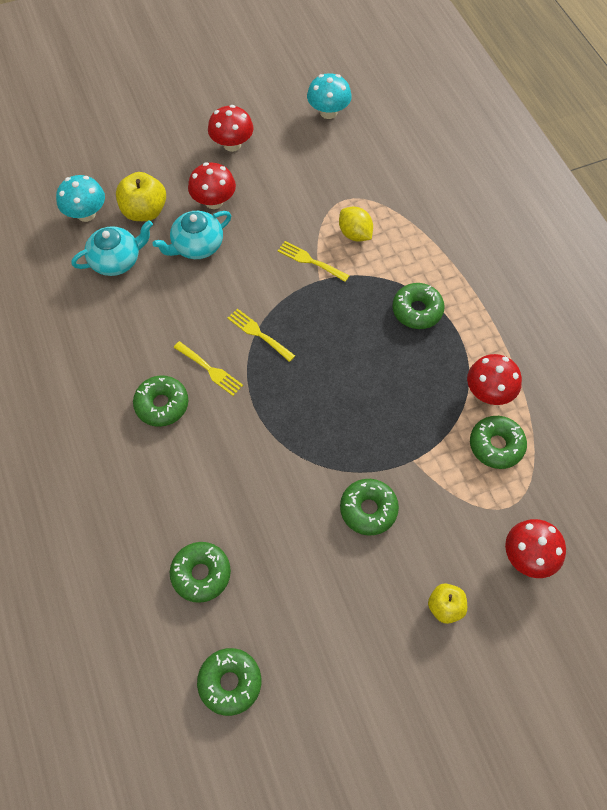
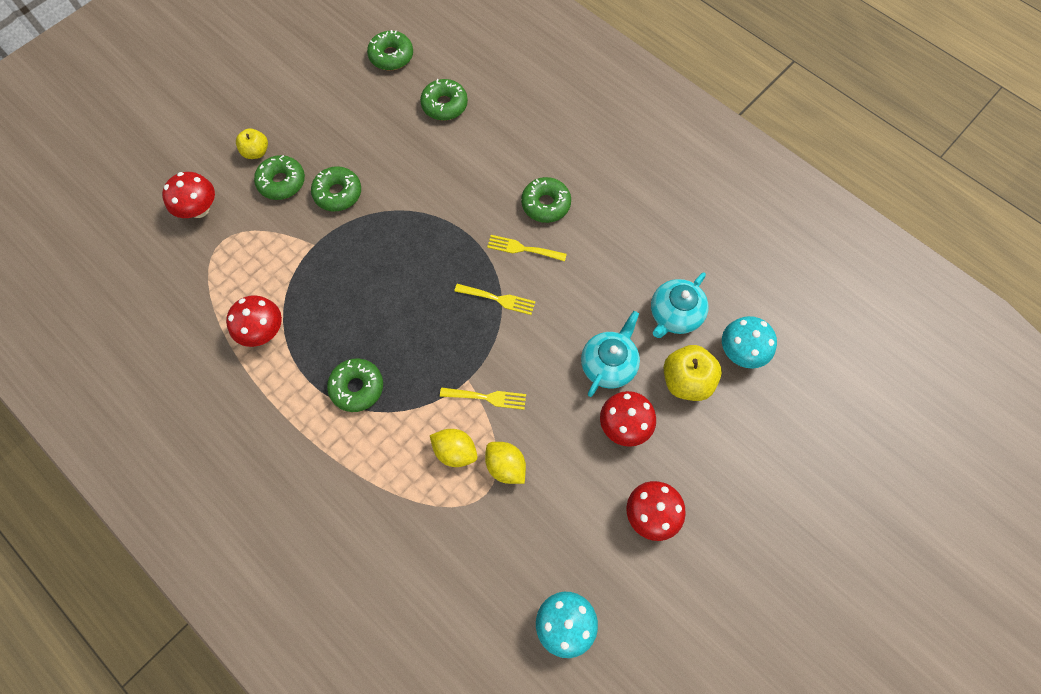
camera: 155 degrees right, 5 degrees up
green donut [470,416,527,469] -> green donut moved to [254,155,305,200]
none -> yellow lemon [485,442,526,484]

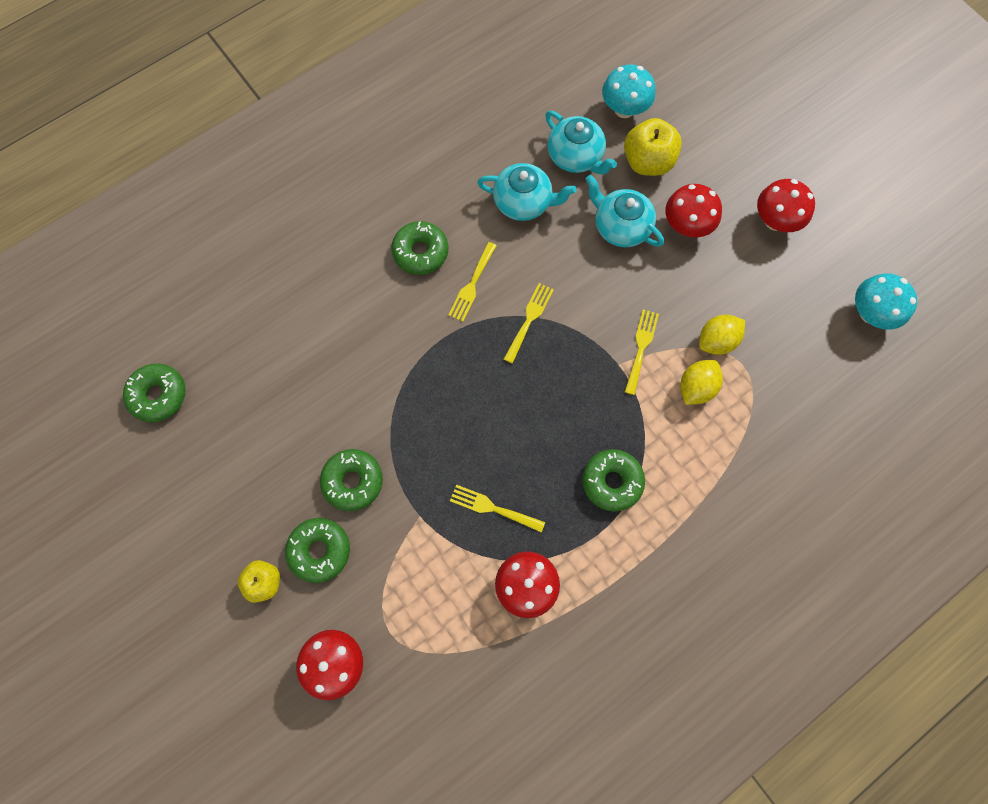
camera: 80 degrees left, 5 degrees up
green donut [420,79,468,121] -> none
none -> yellow fork [450,485,545,533]
none -> turquoise teapot [477,163,576,221]

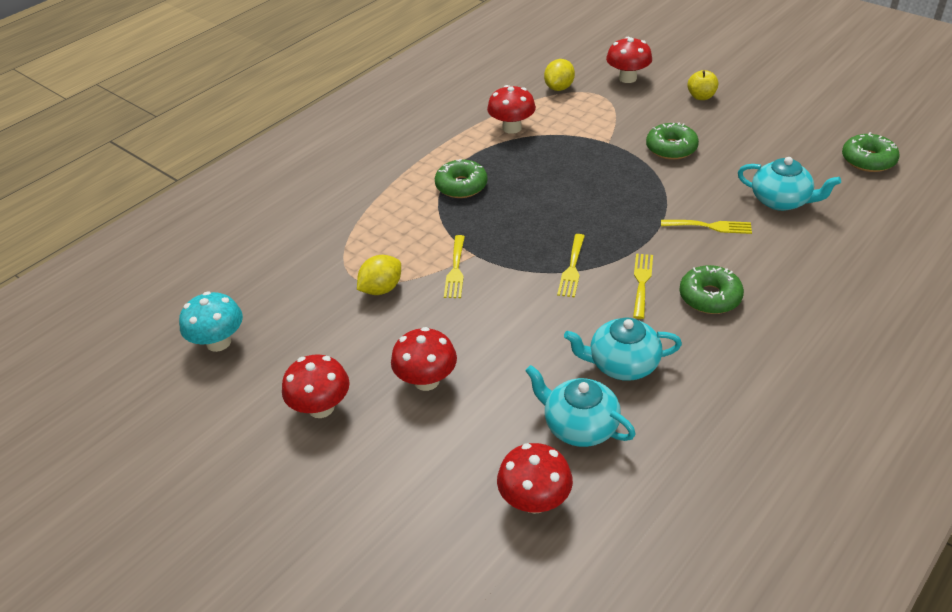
camera: 170 degrees right, 30 degrees down
green donut [285,518,350,583] -> none
yellow fork [450,485,545,533] -> yellow fork moved to [661,220,752,234]
turquoise teapot [586,175,664,247] -> turquoise teapot moved to [738,157,841,211]
turquoise mushroom [602,64,655,118] -> red mushroom [497,443,573,514]
yellow apple [624,118,682,176] -> none
yellow lemon [680,360,723,405] -> yellow lemon moved to [544,59,575,91]

